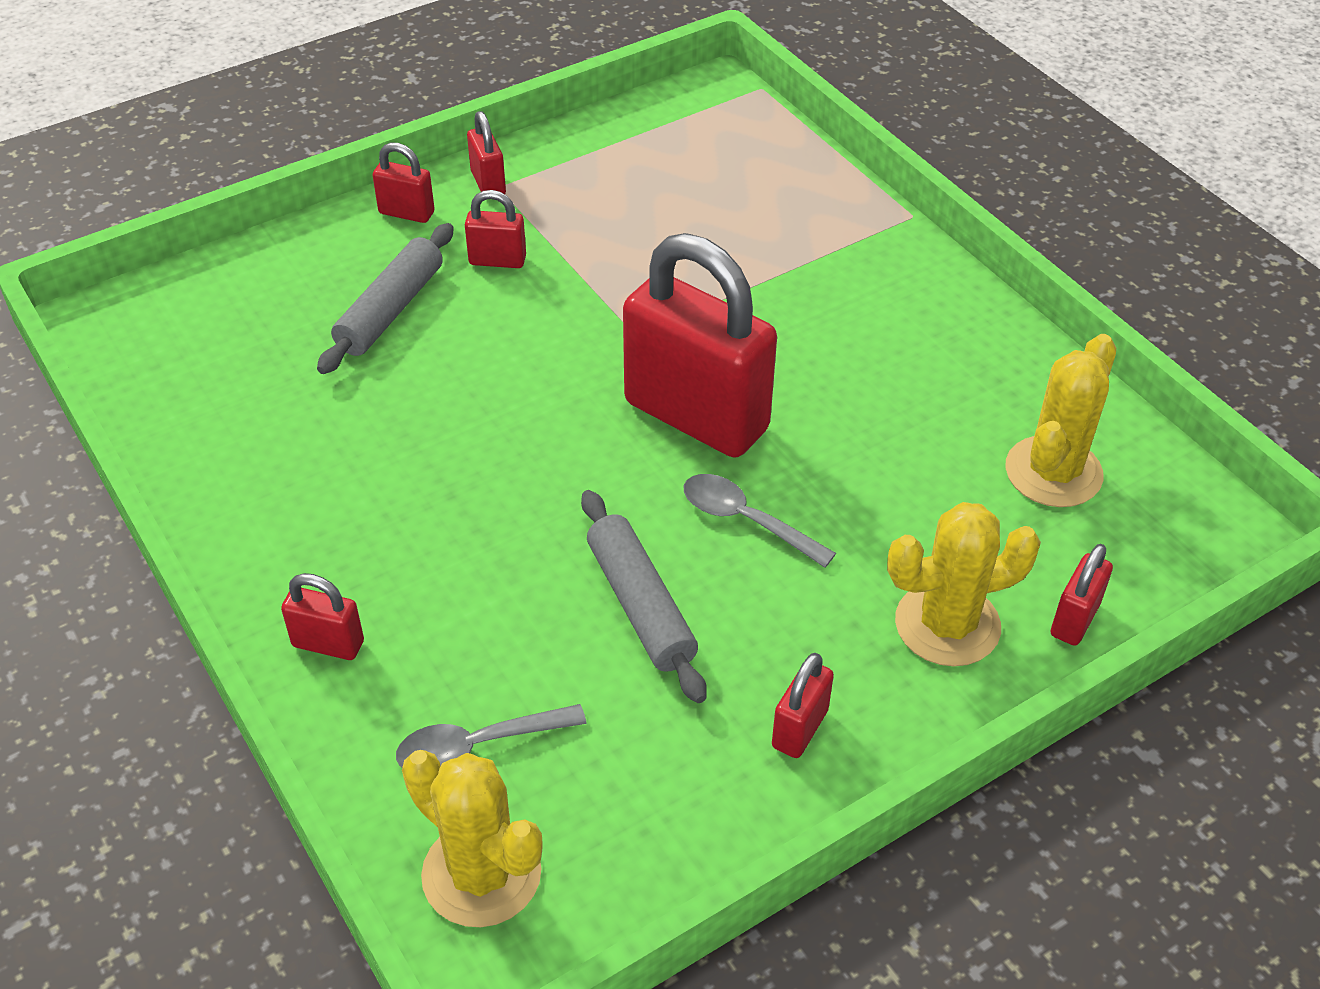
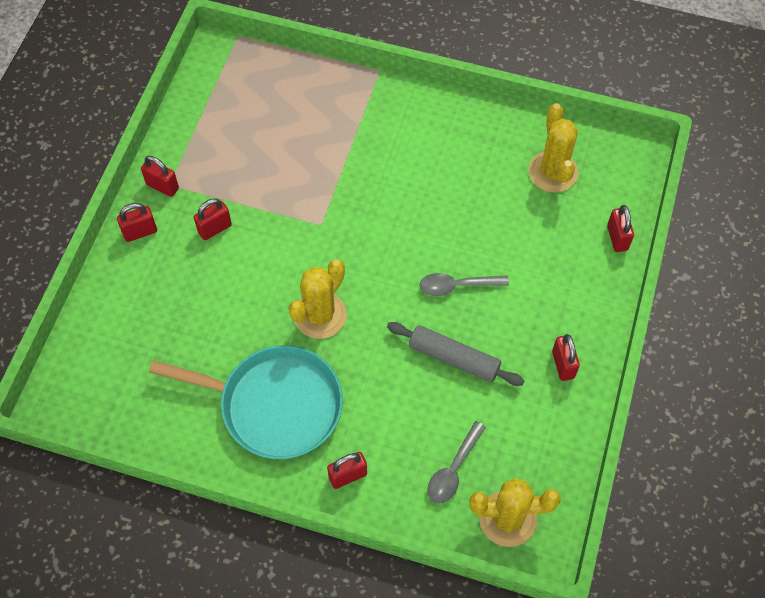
camera: 40 degrees left, 15 degrees up
grey rolling pin [317,223,454,374] -> none
red padlock [623,233,777,458] -> none
yellow cactus [887,502,1041,666] -> yellow cactus moved to [288,259,347,339]
none -> turquoise pan [149,345,343,459]

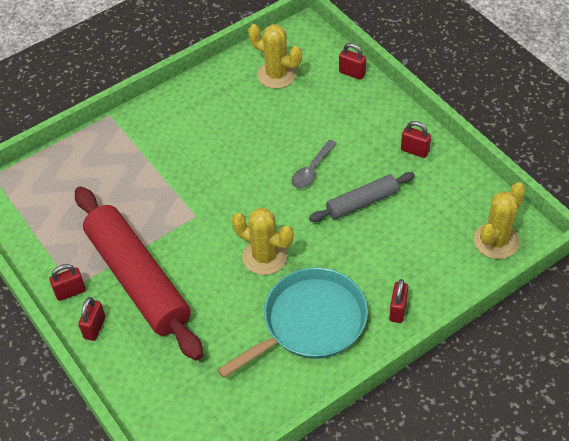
camera: 50 degrees left, 10 degrees down
red padlock [193,198,232,240] -> red rolling pin [75,187,203,361]
yellow cactus [288,259,347,339] -> yellow cactus turned 45 degrees counterclockwise [232,208,294,275]
grey spoon [427,421,486,504] -> none

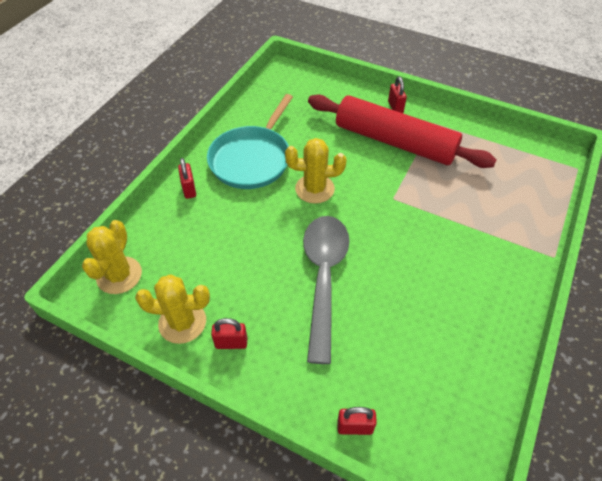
camera: 150 degrees right, 0 degrees up
red padlock [49,264,86,301] -> none
yellow cactus [248,24,302,89] -> yellow cactus moved to [135,274,210,344]
grey spoon [292,140,337,189] -> grey spoon [303,216,349,364], size x2.12
grey rolling pin [309,172,415,222] -> none

